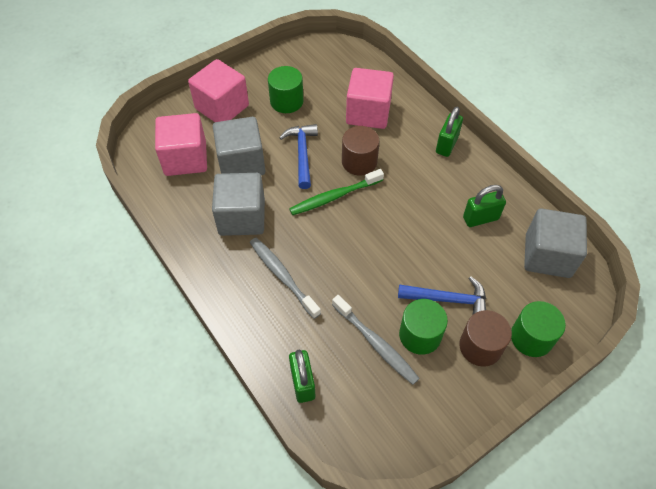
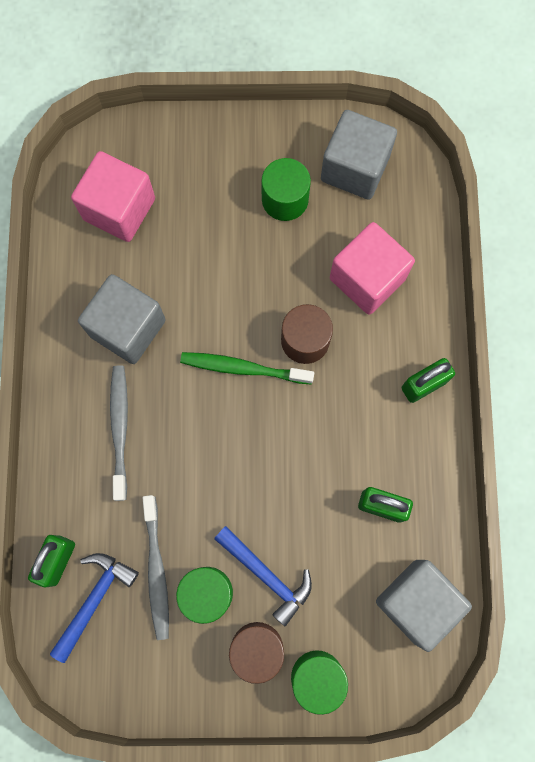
camera: 35 degrees right, 20 degrees up
pink cube [188,59,249,122] -> none
grey cube [213,117,265,175] -> grey cube moved to [321,110,397,200]
blue hammer [279,124,318,189] -> blue hammer moved to [50,553,139,663]

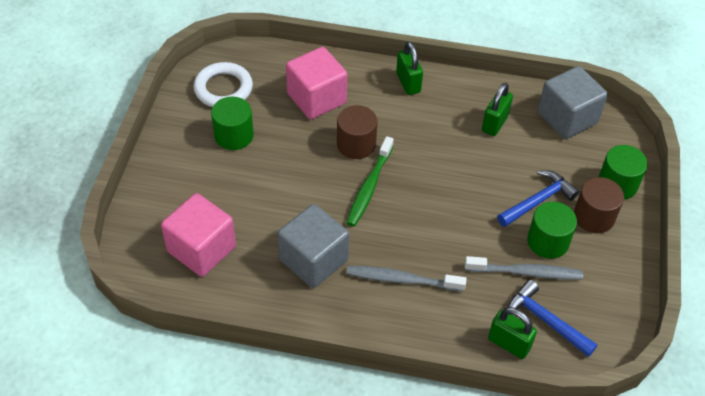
camera: 80 degrees left, 25 degrees down
grey cube [321,110,397,200] -> white ring [194,62,253,107]

